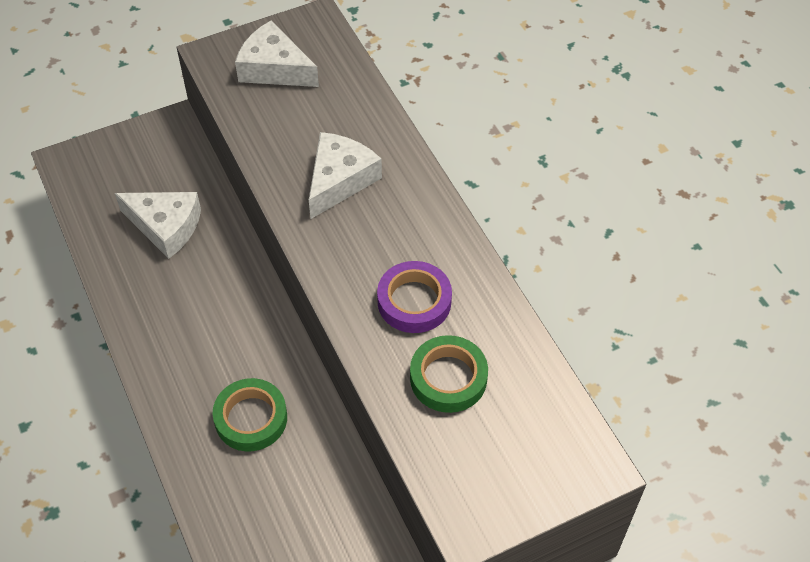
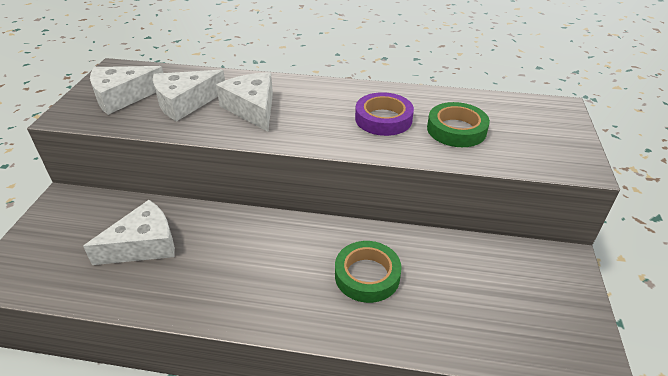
camera: 55 degrees left, 15 degrees down
none -> white cheese [153,70,225,121]

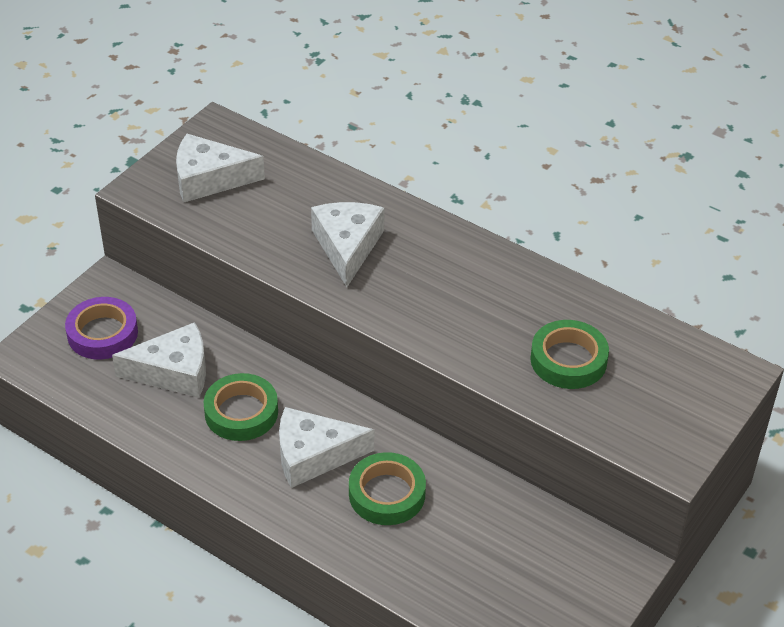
camera: 25 degrees right, 5 degrees up
white cheese [153,70,225,121] -> white cheese moved to [279,407,374,488]
purple tape [355,92,414,136] -> purple tape moved to [65,297,138,359]
none -> green tape [204,373,278,441]

